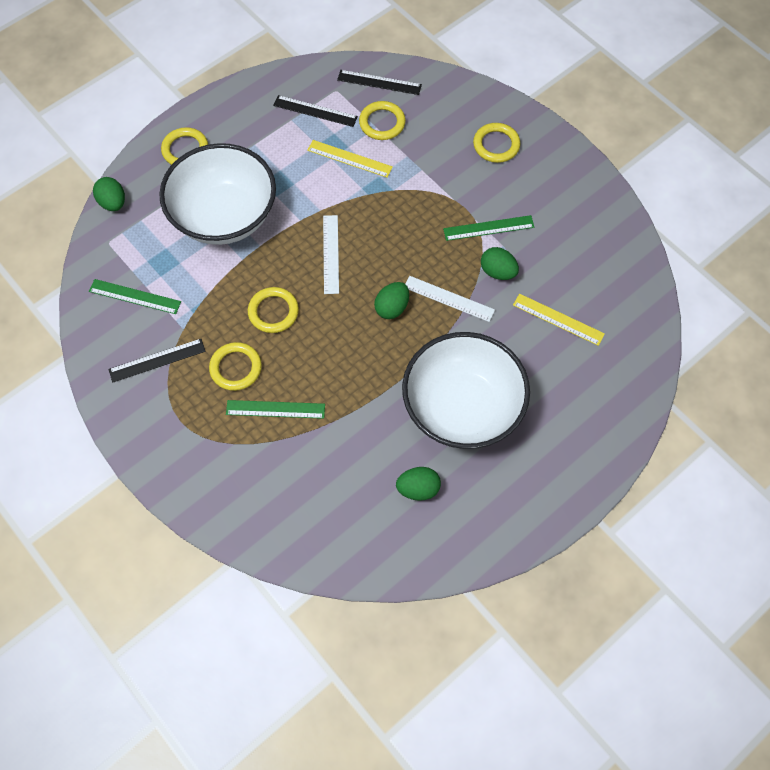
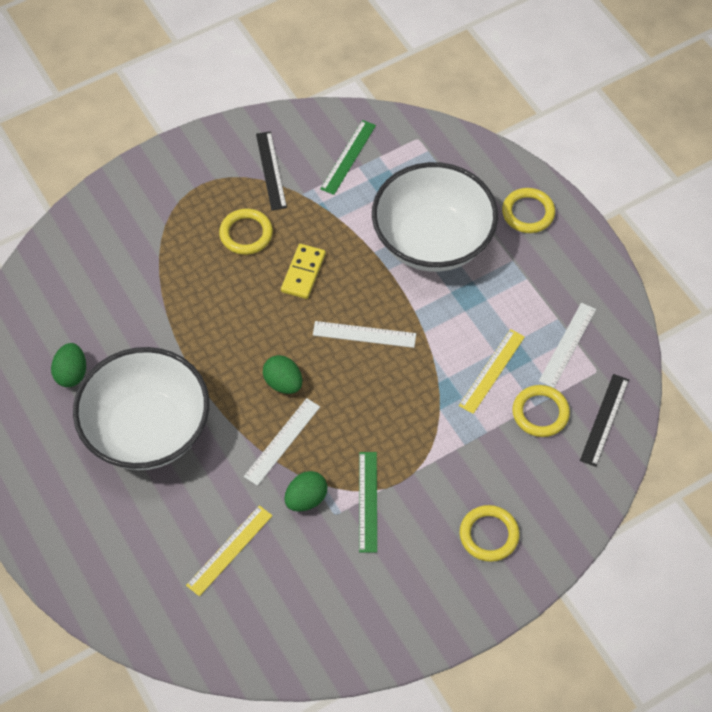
camera: 100 degrees right, 5 degrees down
green egg [93,177,125,211] -> none
green ruler [226,400,325,419] -> none
yellow ring [248,287,299,333] -> yellow domino [281,244,326,299]
black ruler [273,95,358,127] -> white ruler [539,303,596,388]

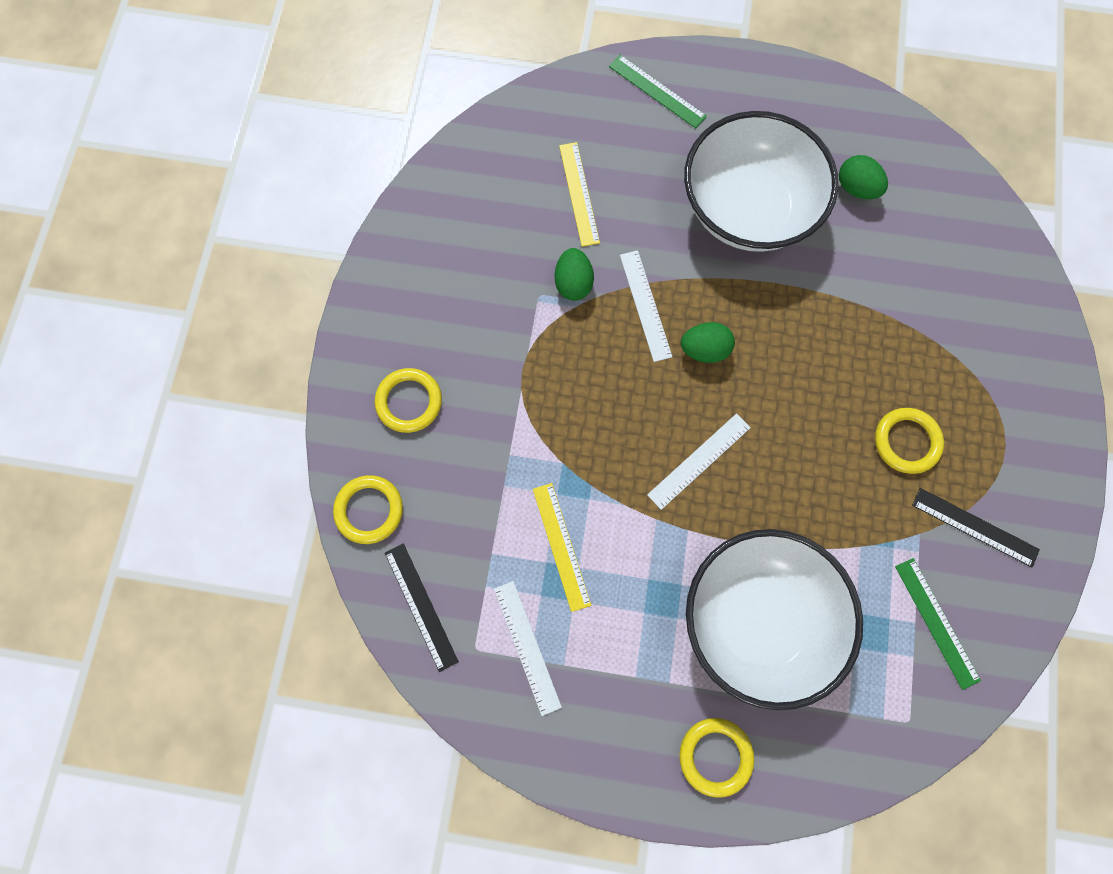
camera: 130 degrees right, 15 degrees up
yellow domino [281,244,326,299] -> none
green ruler [359,452,377,552] -> green ruler moved to [609,55,707,128]
yellow ring [512,385,570,437] -> yellow ring moved to [333,475,403,544]

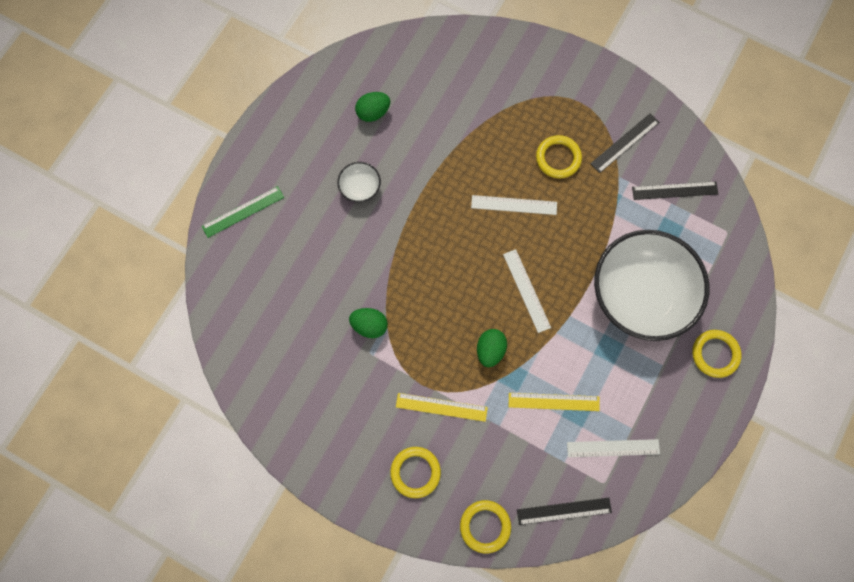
camera: 70 degrees left, 0 degrees up
yellow ruler [559,142,600,247] -> yellow ruler moved to [396,393,488,422]
white ruler [620,250,672,362] -> white ruler moved to [471,195,557,215]
green egg [681,322,735,363] -> green egg moved to [477,329,507,367]
white bowl [684,111,838,252] -> white bowl [337,162,381,202], size x0.40
green ruler [895,558,981,690] -> black ruler [632,181,718,200]

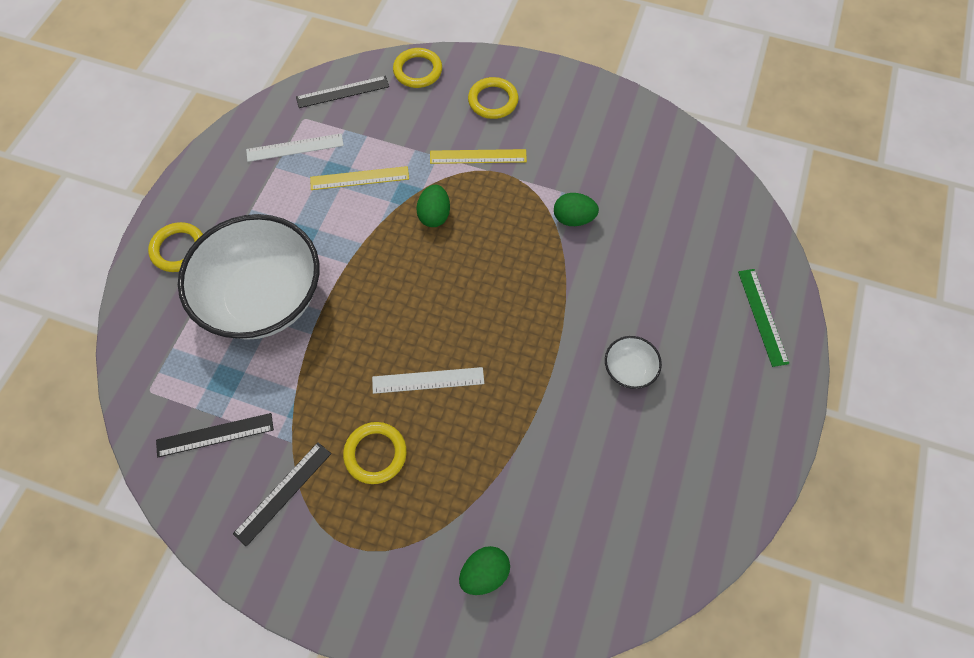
camera: 170 degrees right, 10 degrees down
green ruler [202,186,284,238] -> green ruler turned 60 degrees counterclockwise [738,269,789,367]
green egg [355,92,390,122] -> green egg moved to [459,546,510,595]
white ruler [503,249,551,333] -> none

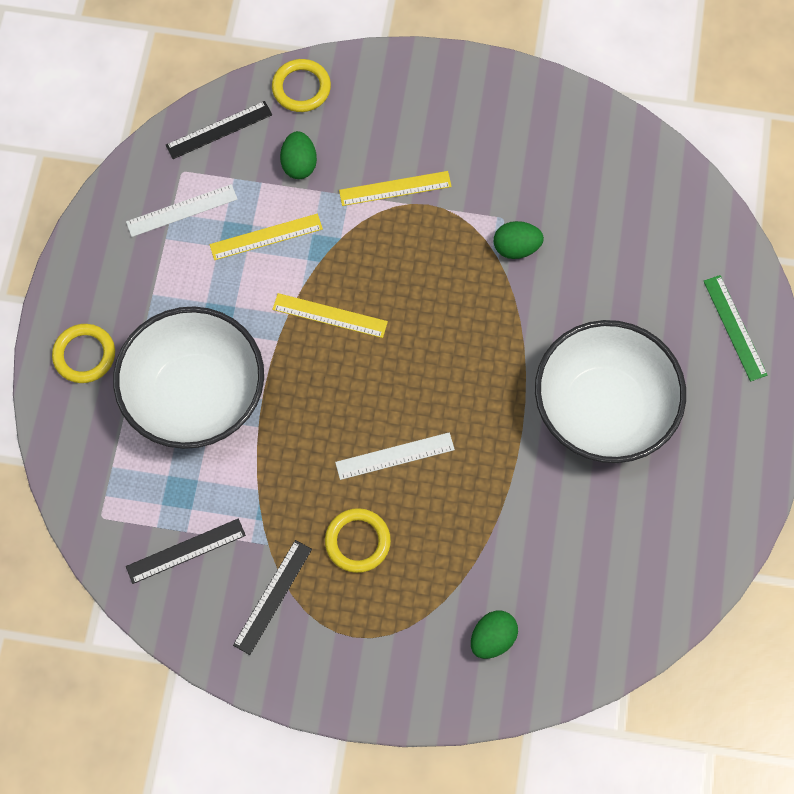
camera: 10 degrees left, 5 degrees up
green egg [416,185,450,227] -> green egg moved to [280,131,317,179]
yellow ring [468,77,518,119] -> none
white bowl [605,336,662,389] -> white bowl [535,320,686,463], size x2.48
none -> yellow ruler [272,293,388,338]

